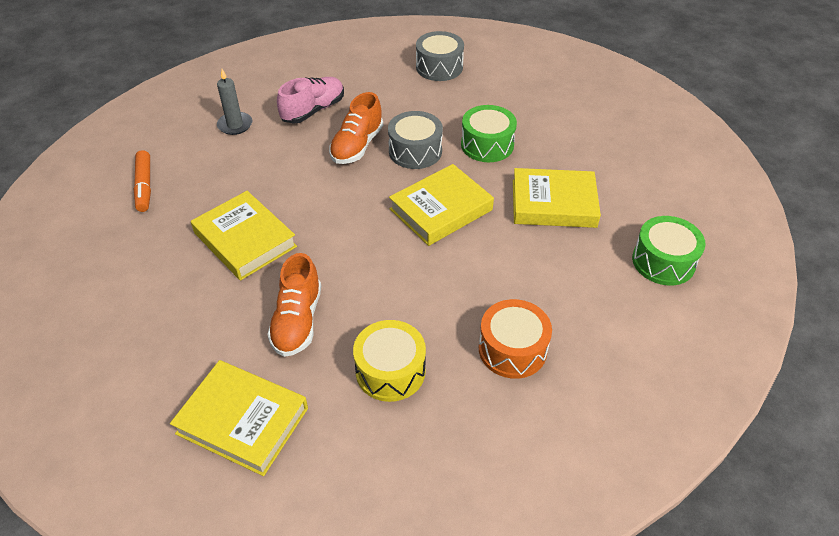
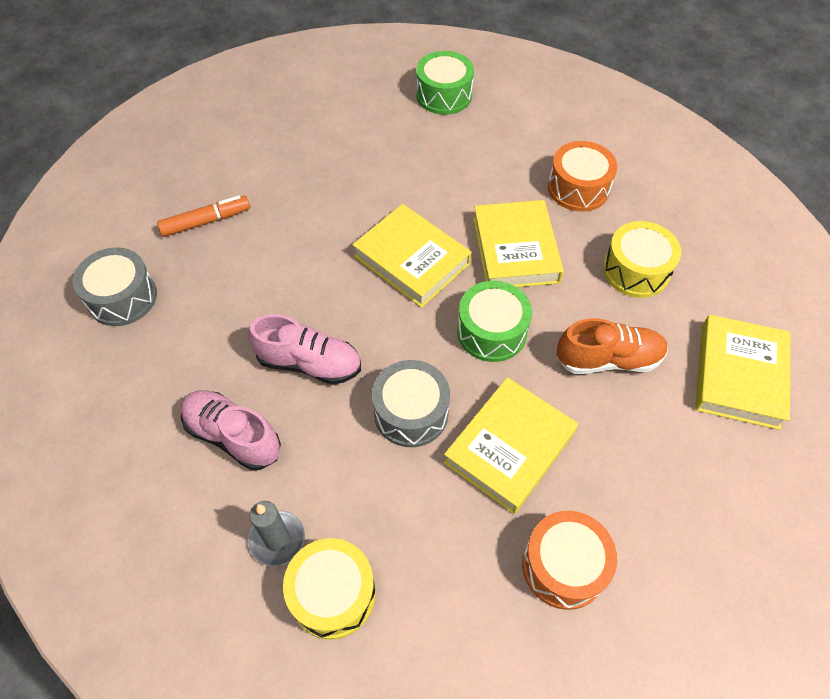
camera: 100 degrees left, 10 degrees up
orange marker [134,150,151,212] -> orange marker moved to [157,195,250,237]
orange shoe [329,92,383,164] -> pink shoe [248,314,361,385]
grey drum [388,111,443,169] -> grey drum moved to [372,360,450,447]
green drum [461,105,517,162] -> green drum moved to [457,281,532,362]
yellow book [513,168,601,228] -> yellow book moved to [473,200,564,287]
none -> yellow drum [283,538,376,640]
none -> orange drum [522,511,617,610]

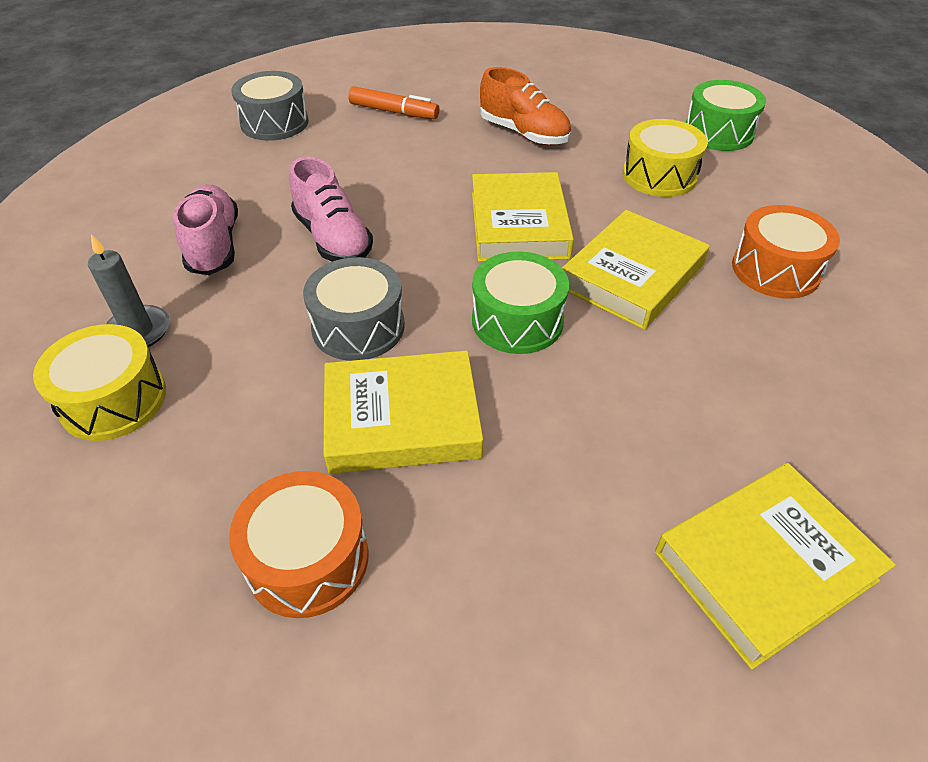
camera: 45 degrees right, 10 degrees down
orange shoe [557,318,668,374] -> orange shoe moved to [480,67,571,145]
yellow drum [603,221,681,298] -> yellow drum moved to [623,119,708,197]

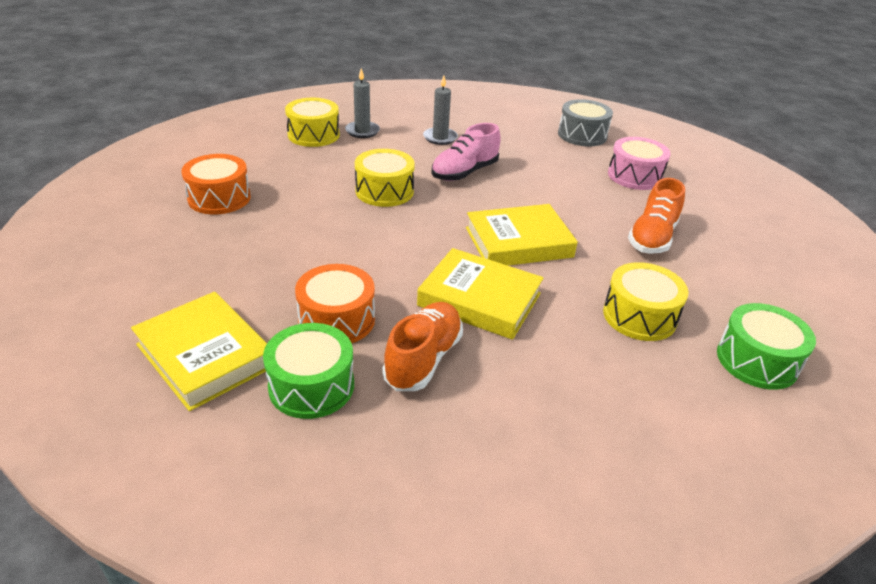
camera: 75 degrees right, 10 degrees down
pink shoe [173,185,238,275] -> grey candle [423,75,458,145]
grey drum [303,257,405,361] -> yellow drum [355,149,415,207]
yellow book [323,351,483,474] -> none
orange marker [348,86,439,119] -> pink drum [608,137,671,190]
green drum [472,252,569,354] -> green drum moved to [263,323,354,419]
orange drum [732,205,840,299] -> orange drum moved to [295,264,375,343]
none -> orange shoe [382,302,463,391]

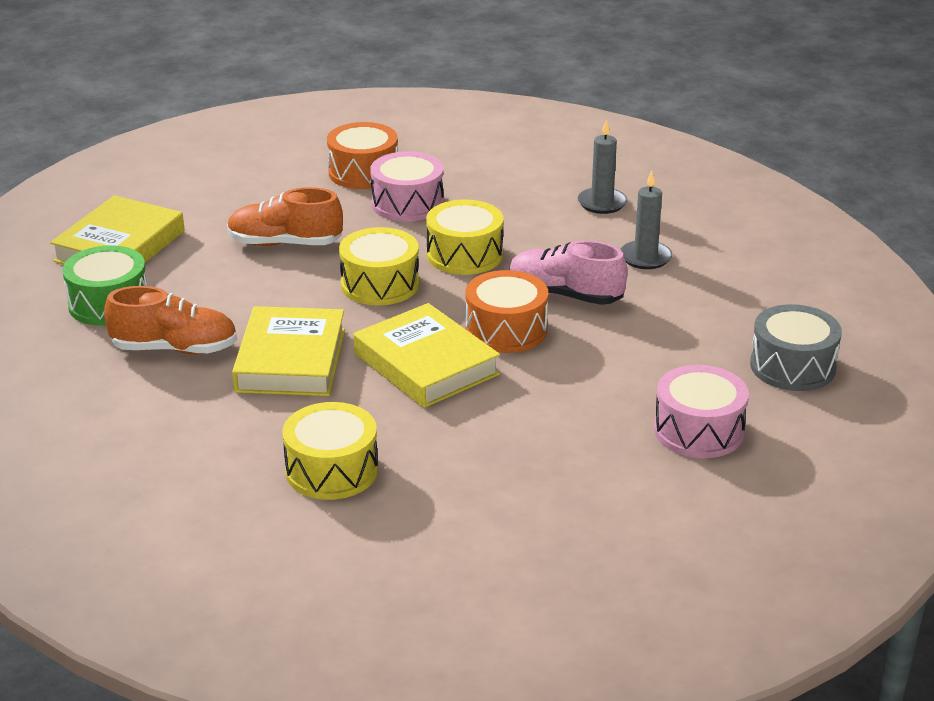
camera: 70 degrees right, 5 degrees down
yellow drum [285,98,340,147] -> yellow drum moved to [339,227,419,306]
orange drum [295,264,375,343] -> orange drum moved to [466,270,548,353]
orange shoe [628,178,685,254] -> orange shoe moved to [227,187,343,246]
green drum [717,303,816,390] -> none
none -> pink drum [370,151,444,222]

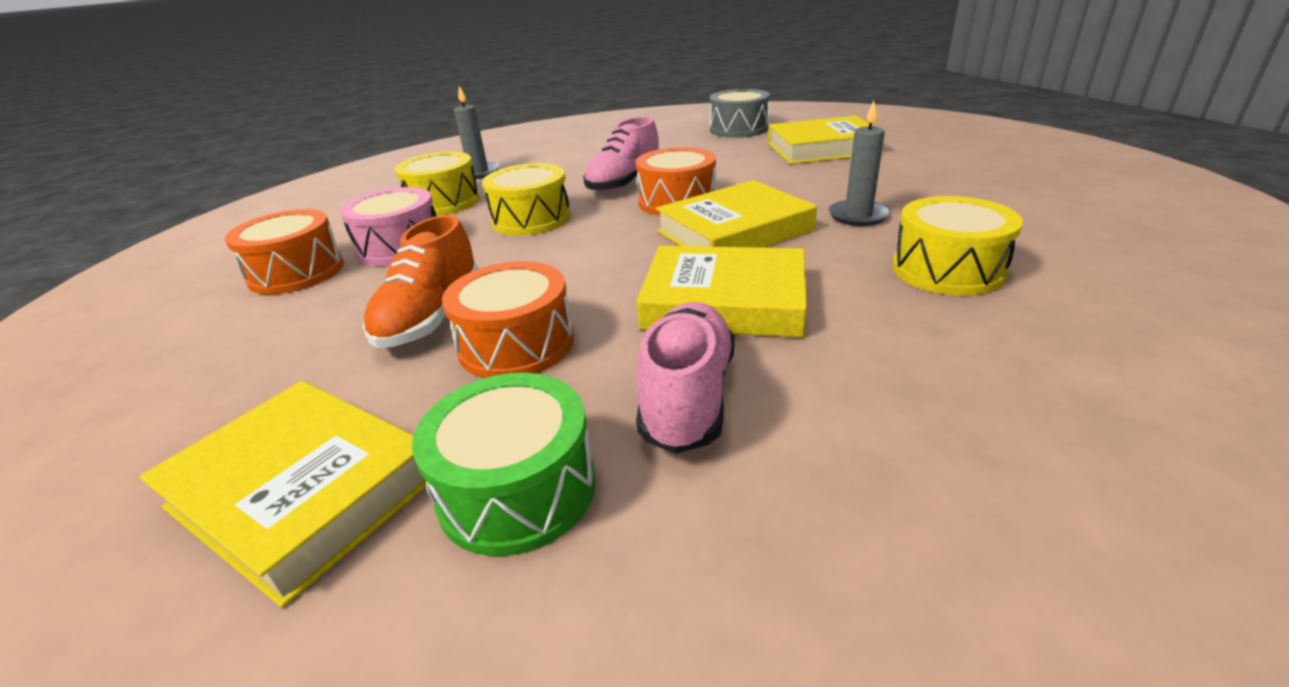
camera: 80 degrees left, 0 degrees up
orange shoe [104,286,237,354] -> pink shoe [636,302,735,454]
yellow drum [339,227,419,306] -> yellow drum moved to [395,152,480,216]
grey candle [620,171,672,269] -> grey candle moved to [828,101,890,226]
pink drum [654,365,749,458] -> yellow book [768,116,887,164]
none -> orange drum [442,261,574,378]

